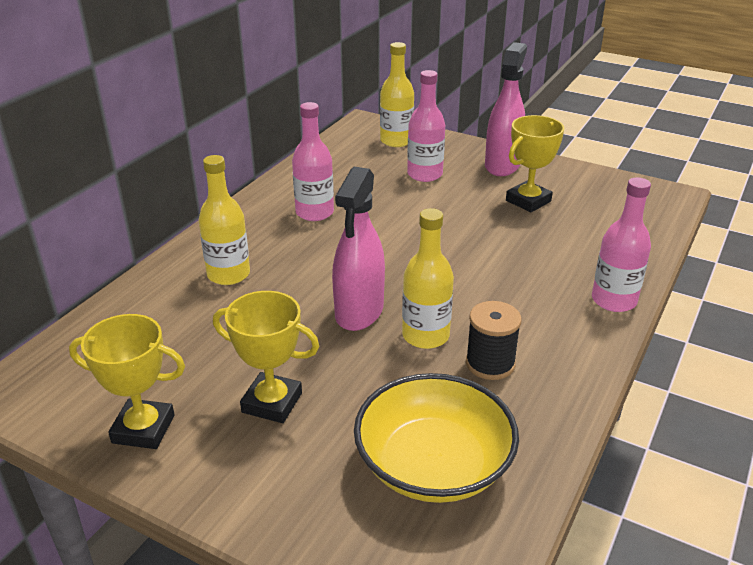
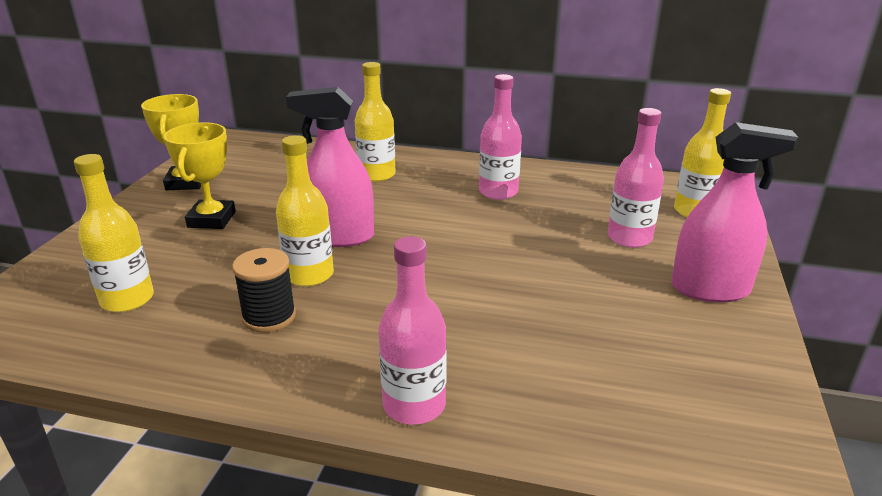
camera: 75 degrees right, 5 degrees down
yellow bowl [354,373,519,503] -> yellow bottle [74,154,154,312]
yellow trophy [506,115,564,212] -> none

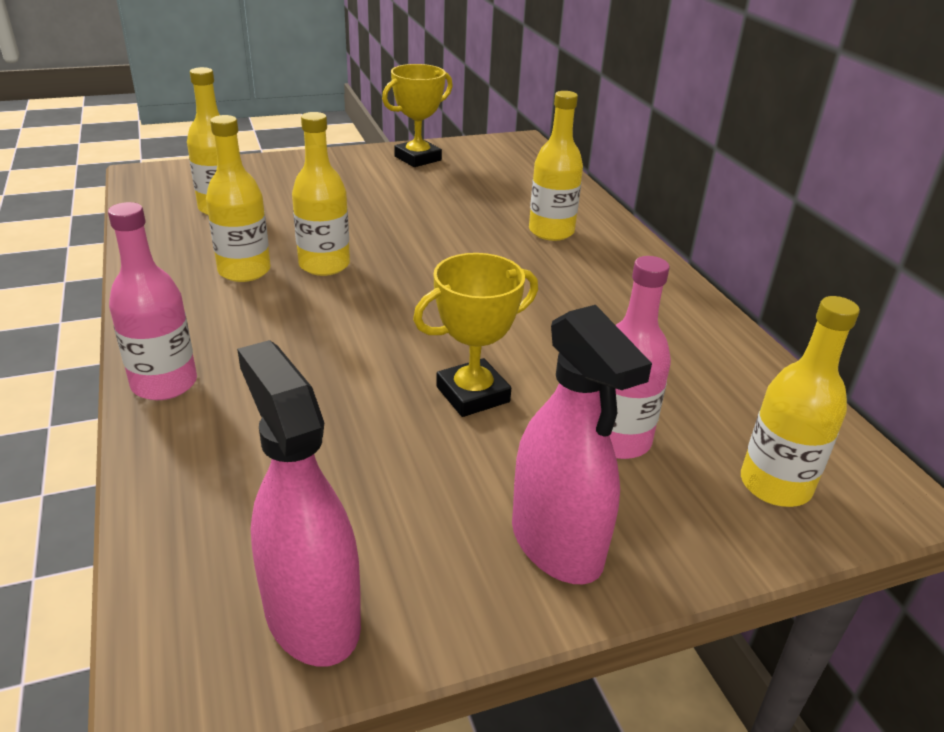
camera: 55 degrees right, 5 degrees up
yellow trophy [164,122,236,229] -> yellow trophy moved to [413,253,538,417]
black spool [232,248,296,333] -> yellow bottle [206,115,271,282]
pink spray bottle [286,87,374,247] -> pink spray bottle moved to [237,340,361,667]
pink bottle [479,74,522,200] -> none

